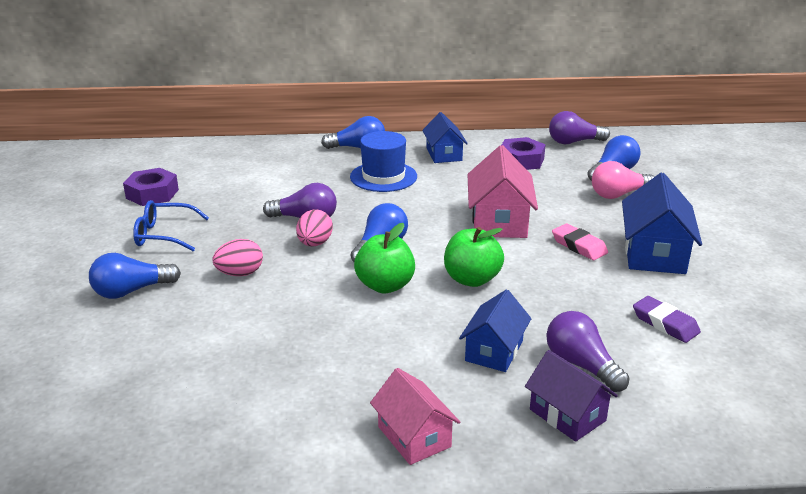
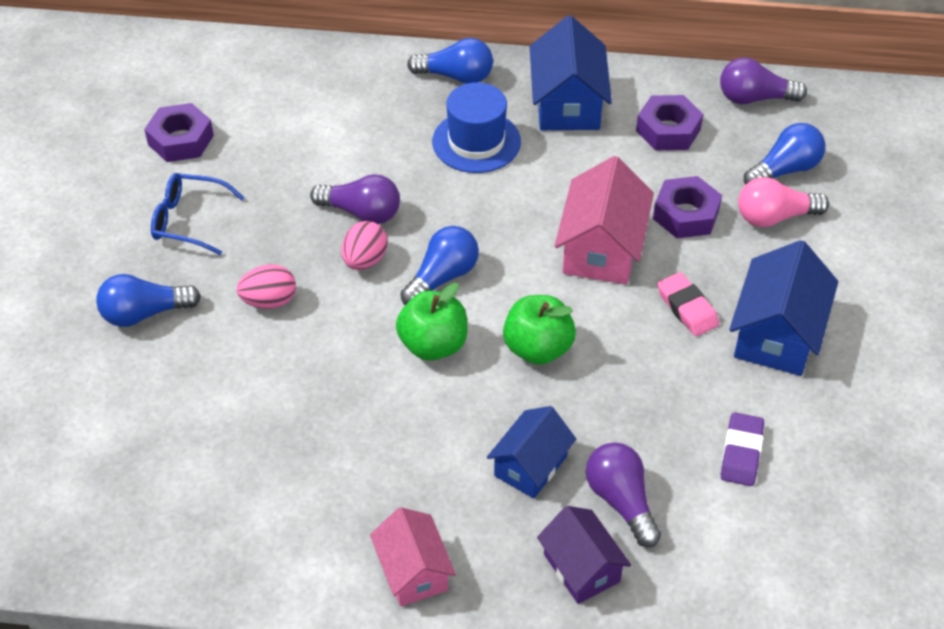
camera: 10 degrees right, 20 degrees up
blue house [422,112,468,163] -> blue house [530,16,612,130], size x1.53
purple eraser [633,296,701,343] -> purple eraser turned 45 degrees clockwise [721,412,764,486]
none -> purple nut [653,176,722,238]

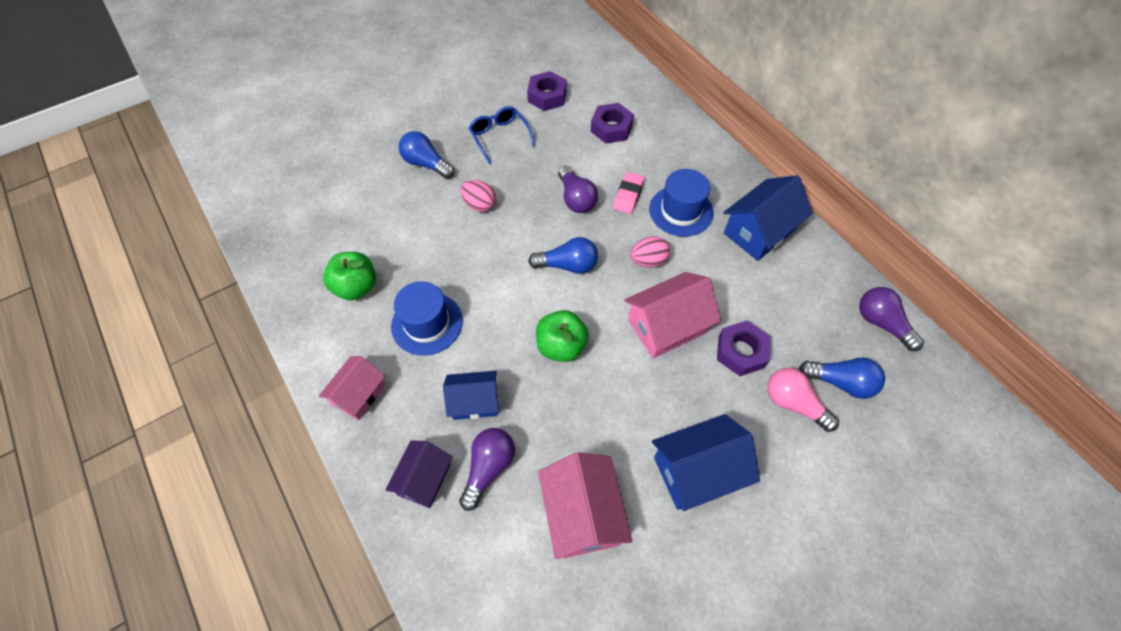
camera: 50 degrees right, 10 degrees up
pink egg [341,221,388,270] -> pink egg moved to [630,236,670,267]
green apple [396,283,468,361] -> green apple moved to [323,252,376,300]
blue light bulb [407,38,493,84] -> none
purple nut [636,95,703,150] -> purple nut moved to [591,103,634,144]
pink eraser [657,272,719,336] -> pink eraser moved to [613,172,645,214]
purple eraser [721,412,764,486] -> pink house [538,452,633,559]
none -> blue hat [391,281,463,356]

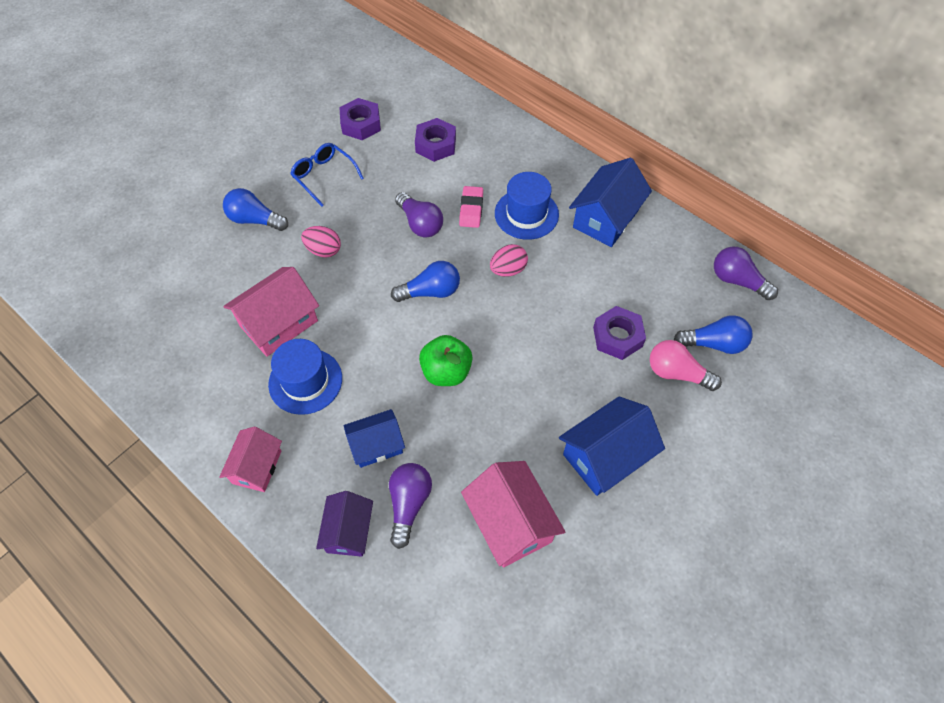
camera: 15 degrees left, 0 degrees up
green apple [323,252,376,300] -> none
pink house [624,272,721,358] -> pink house moved to [223,267,319,357]

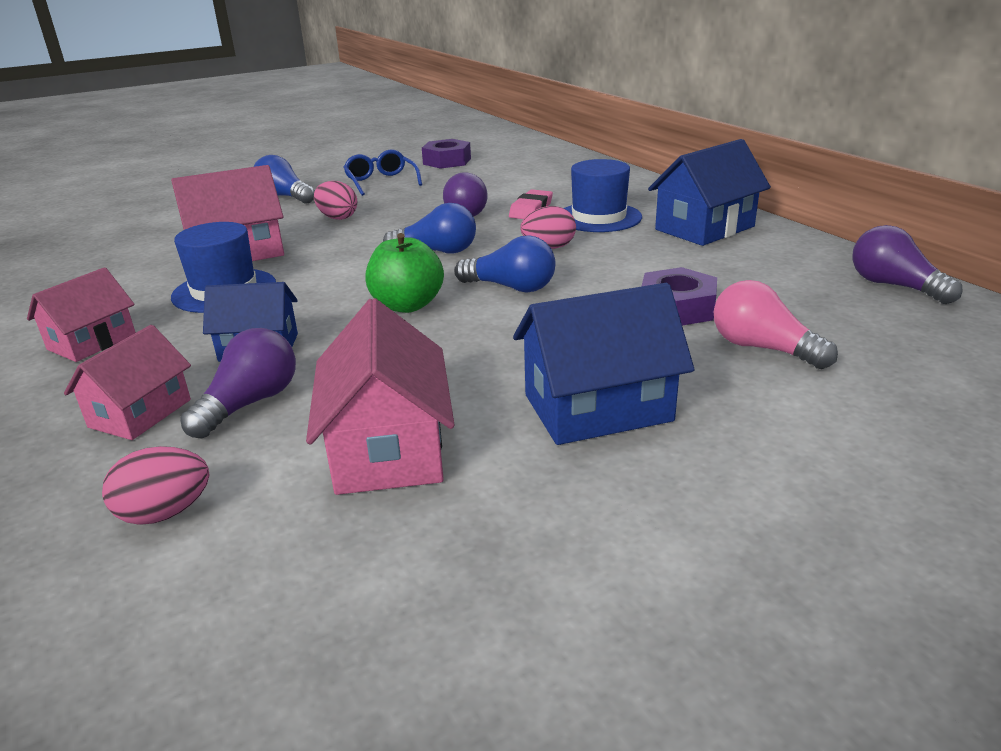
camera: 20 degrees right, 30 degrees down
purple house [316,491,373,557] -> pink house [64,325,191,440]
purple nut [415,118,456,162] -> none
blue light bulb [674,315,753,354] -> blue light bulb moved to [454,236,556,293]
none -> pink egg [102,446,209,525]

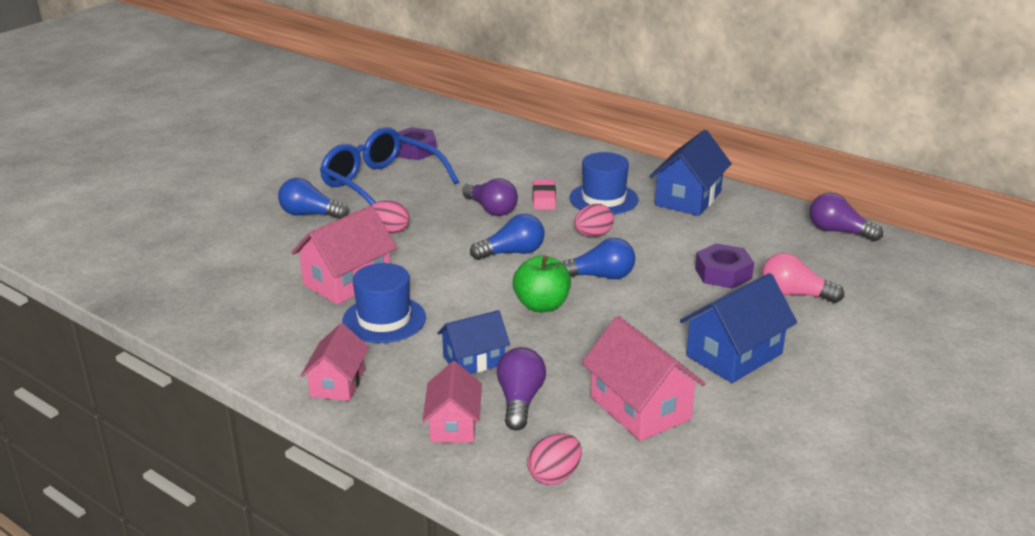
camera: 25 degrees left, 0 degrees up
blue glasses [344,150,422,196] -> blue glasses [320,127,459,205], size x1.79

